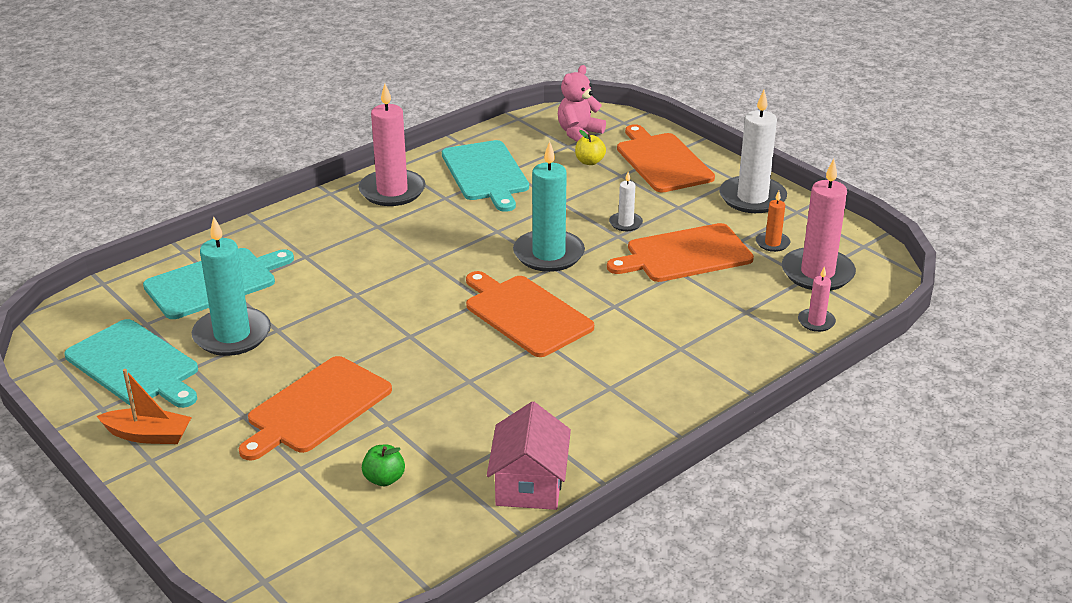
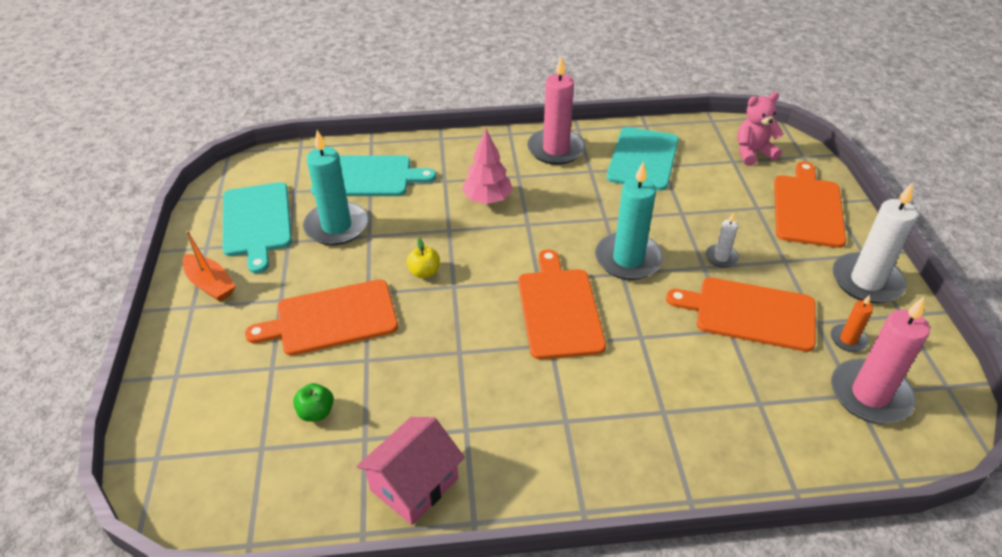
camera: 35 degrees right, 10 degrees up
yellow apple [575,130,606,165] -> yellow apple moved to [407,238,440,278]
pink candle [798,266,836,332] -> none
none -> pink tree [462,129,513,204]

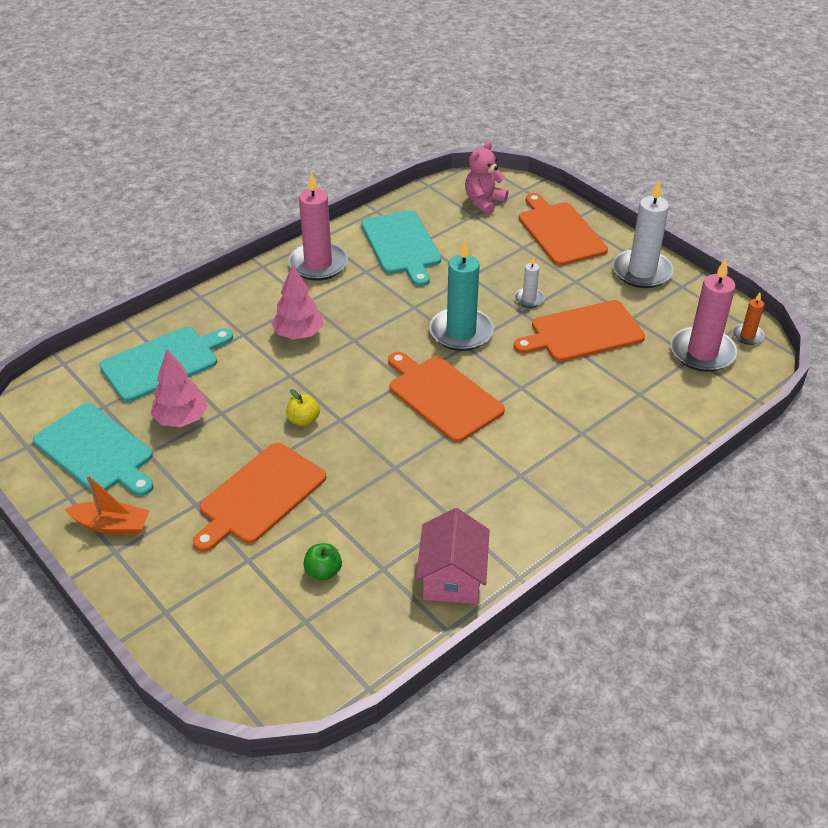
camera: 35 degrees left, 0 degrees up
turquoise candle [303,130,368,245] -> pink tree [151,349,208,427]
orange candle [831,295,873,352] -> orange candle moved to [733,293,765,345]

